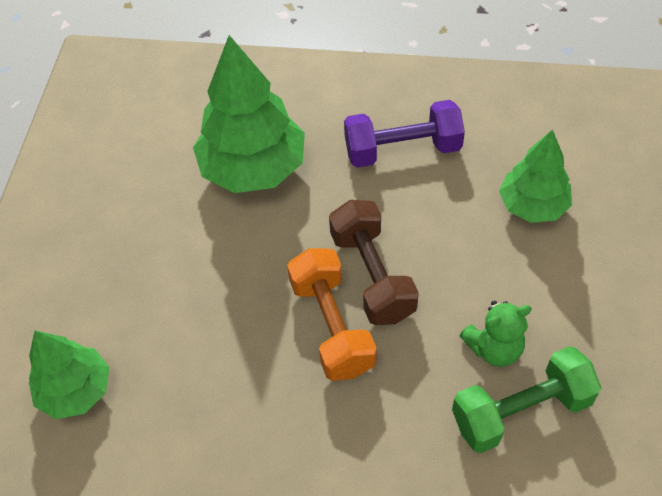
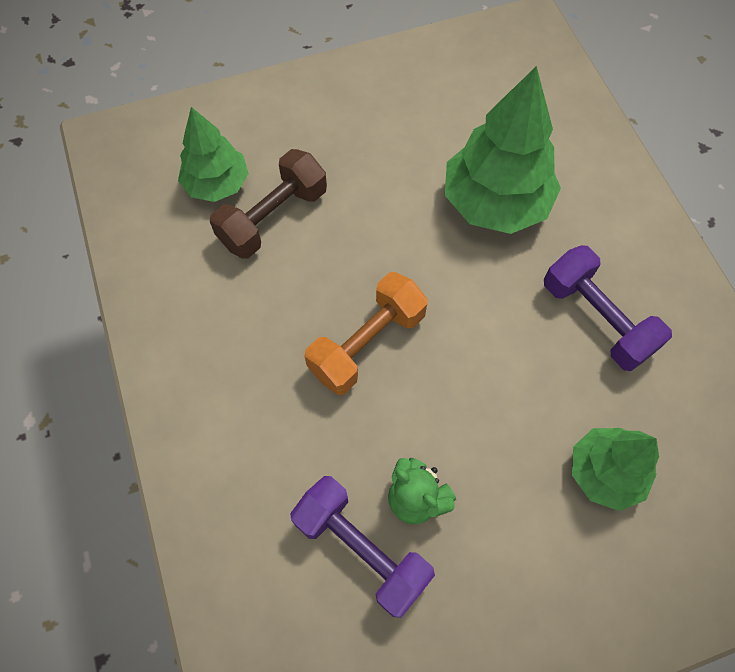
camera: 60 degrees right, 10 degrees up
brown dumbbell [329,200,419,325] -> brown dumbbell moved to [210,149,327,259]
green dumbbell [452,346,601,453] -> purple dumbbell [290,476,435,618]

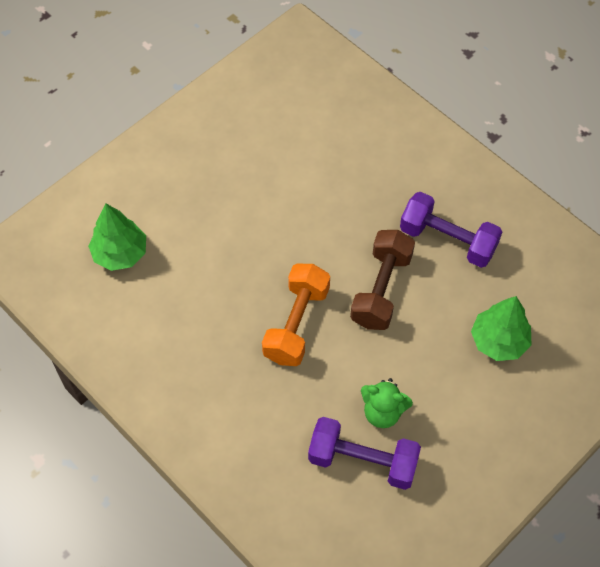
camera: 25 degrees left, 5 degrees down
brown dumbbell [210,149,327,259] -> brown dumbbell moved to [350,230,415,330]
green tree [445,66,561,234] -> none

